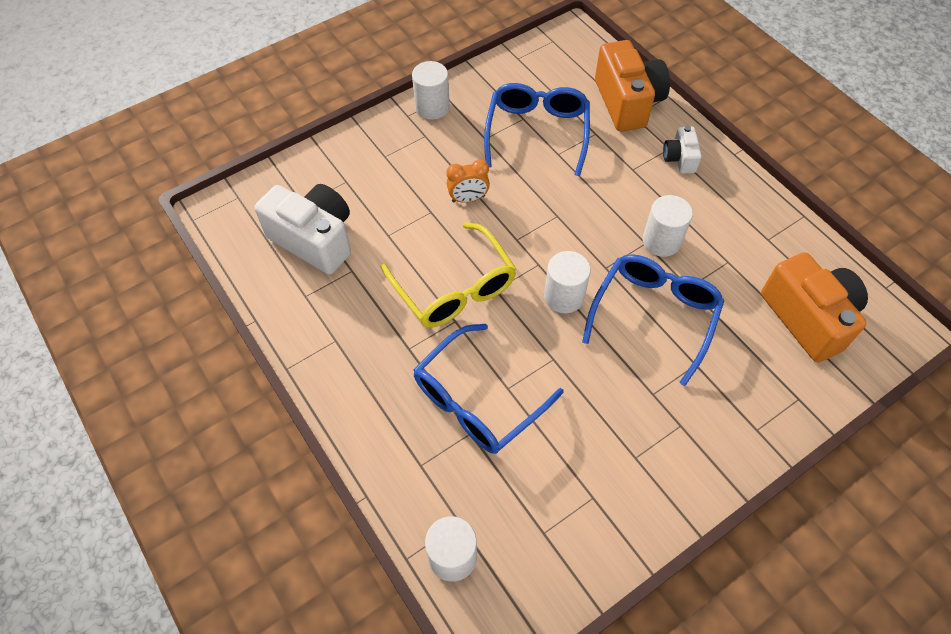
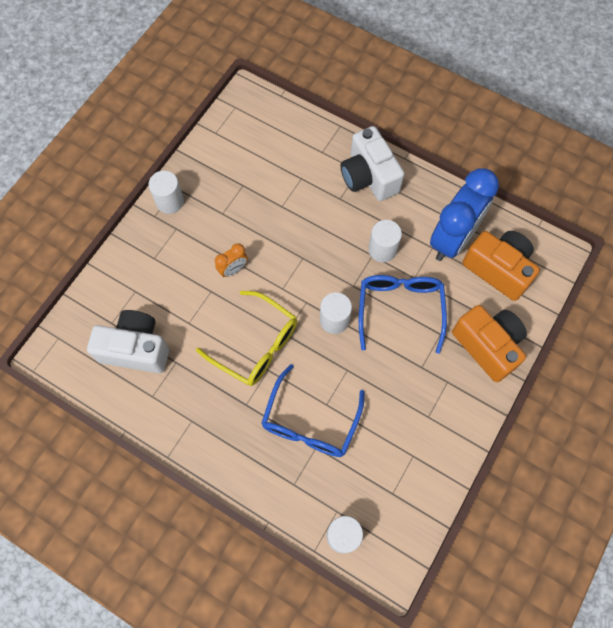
camera: 25 degrees left, 10 degrees up
blue glasses [484,83,590,176] -> none
orange camera [595,40,670,132] -> orange camera moved to [452,305,527,382]
white camera [663,126,702,173] -> white camera [341,126,404,201], size x1.99
none -> blue clock [430,168,499,261]

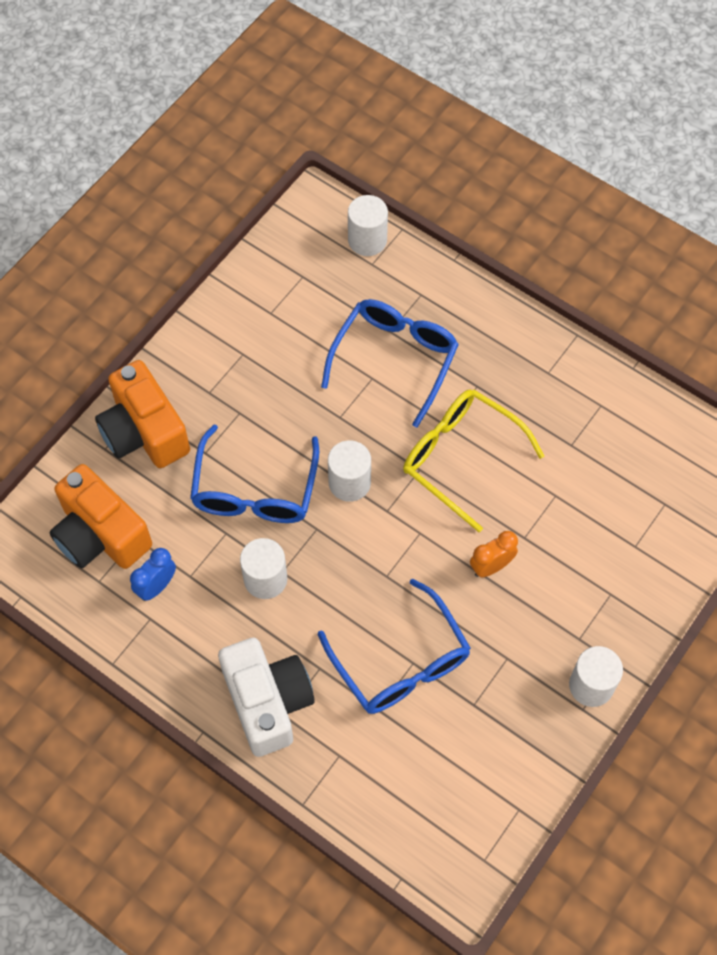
camera: 175 degrees left, 5 degrees down
white camera [87,310,169,373] -> none
blue clock [430,168,499,261] -> blue clock [130,548,176,601], size x0.44
none -> blue glasses [318,578,471,714]

